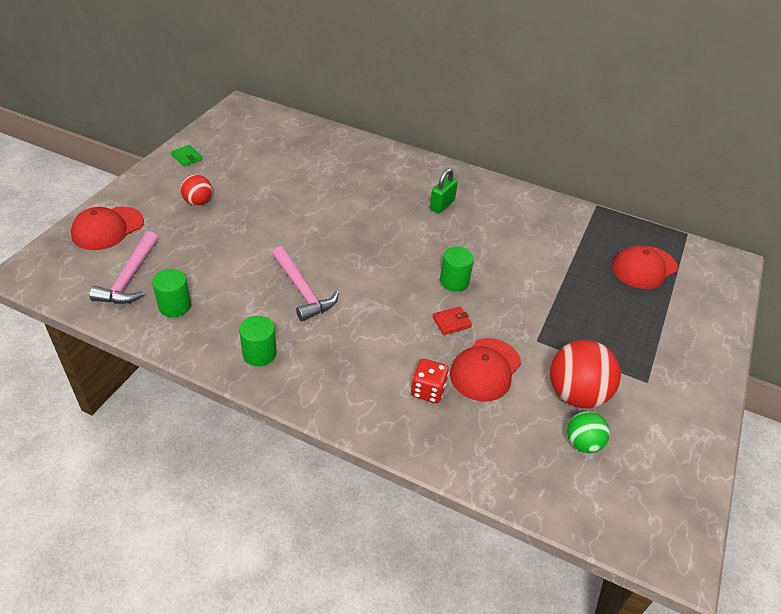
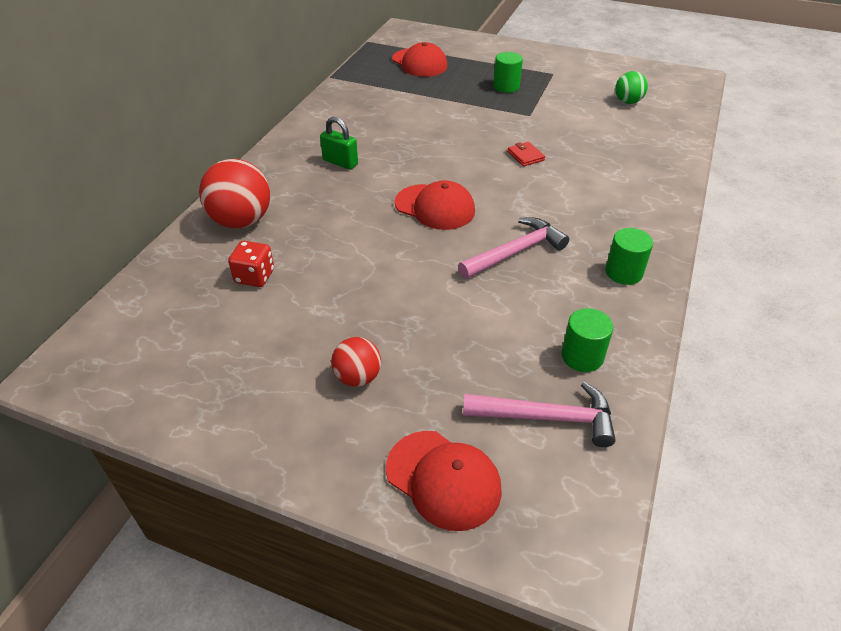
camera: 90 degrees left, 0 degrees up
green wallet [171,145,203,166] -> none
red dice [411,359,449,403] -> red dice moved to [228,241,274,287]
green cylinder [440,247,474,292] -> green cylinder moved to [493,52,523,93]
red cap [450,338,521,401] -> red cap moved to [395,180,475,230]
red ball [550,340,621,408] -> red ball moved to [199,159,270,229]

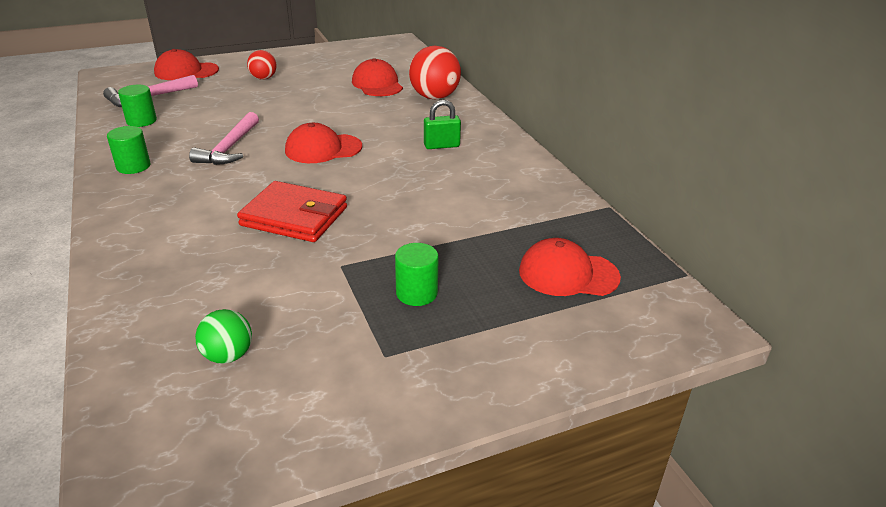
camera: 135 degrees right, 10 degrees down
red dice [228,241,274,287] -> red cap [352,58,403,96]
red wallet [507,142,545,166] -> red wallet [237,181,347,242], size x2.33

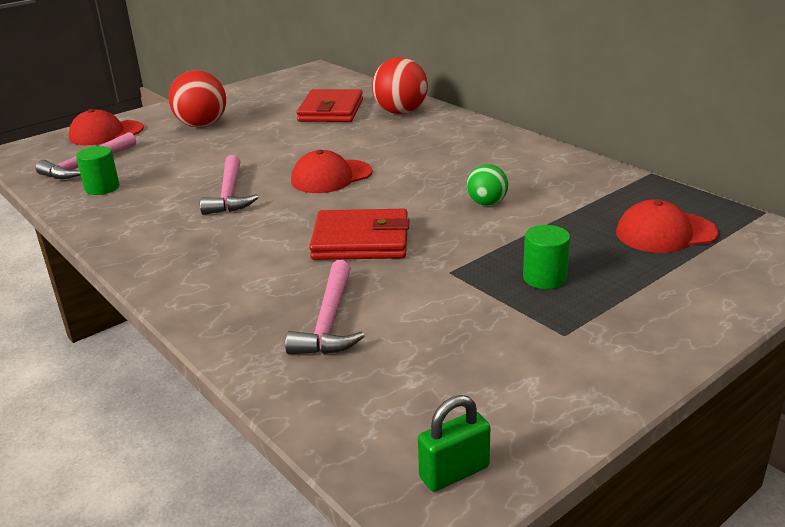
camera: 15 degrees left, 5 degrees down
green cylinder [107,126,151,174] -> none
green ball [195,309,252,364] -> green ball moved to [467,164,508,206]
red ball [247,50,277,80] -> red ball [168,70,226,127], size x1.73
red cap [352,58,403,96] -> red wallet [297,89,363,122]
green padlock [424,100,461,149] -> green padlock moved to [418,395,490,492]
none -> pink hammer [285,260,364,354]

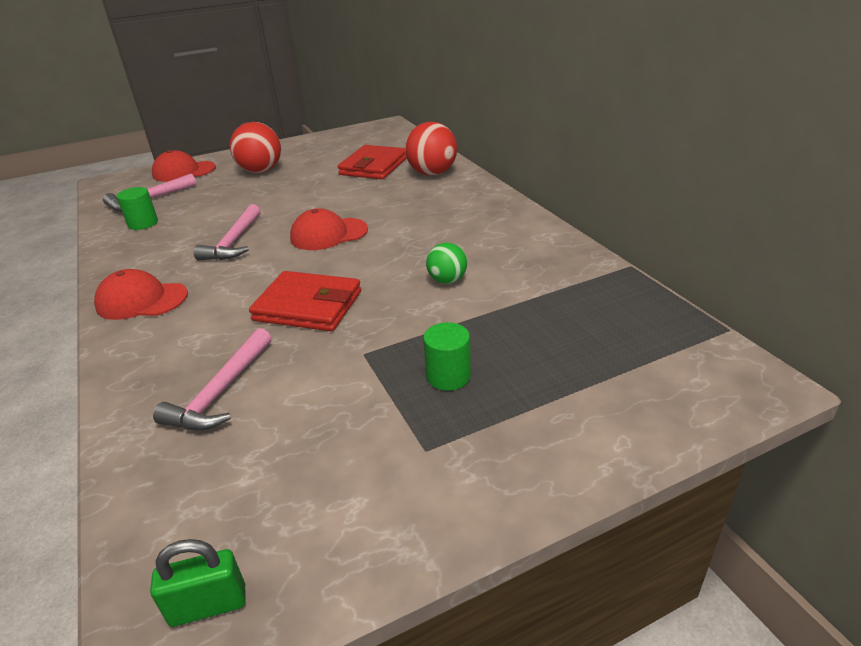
camera: 15 degrees right, 5 degrees up
red cap [616,199,719,253] -> red cap moved to [94,269,188,320]

